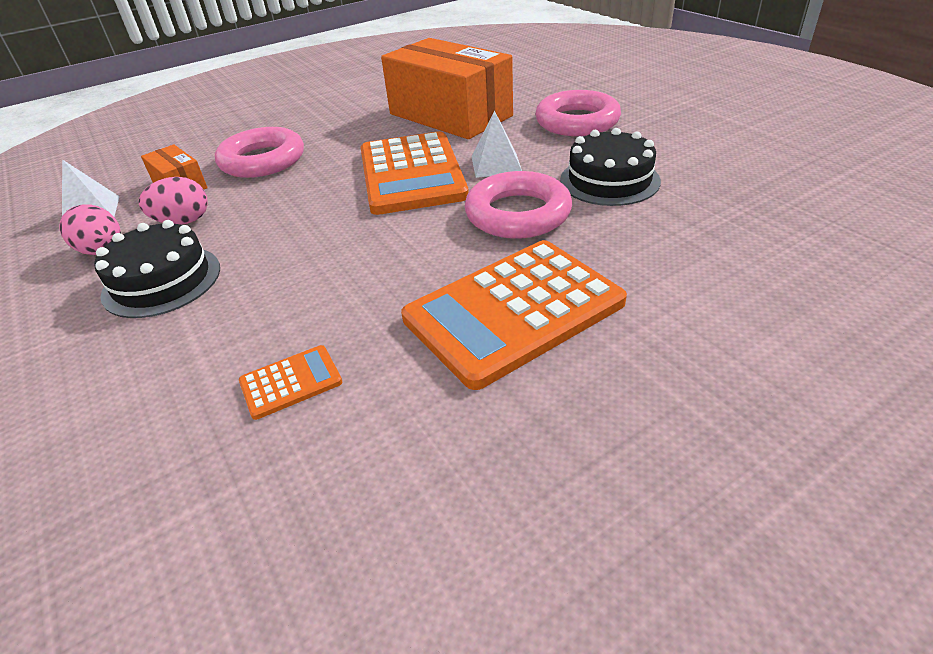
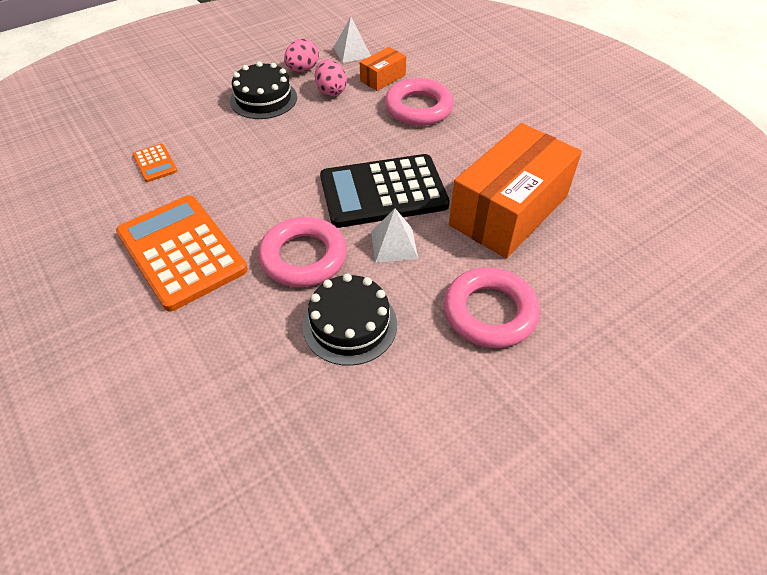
camera: 85 degrees right, 10 degrees up
orange calculator [361,131,469,215] -> black calculator [320,154,450,228]

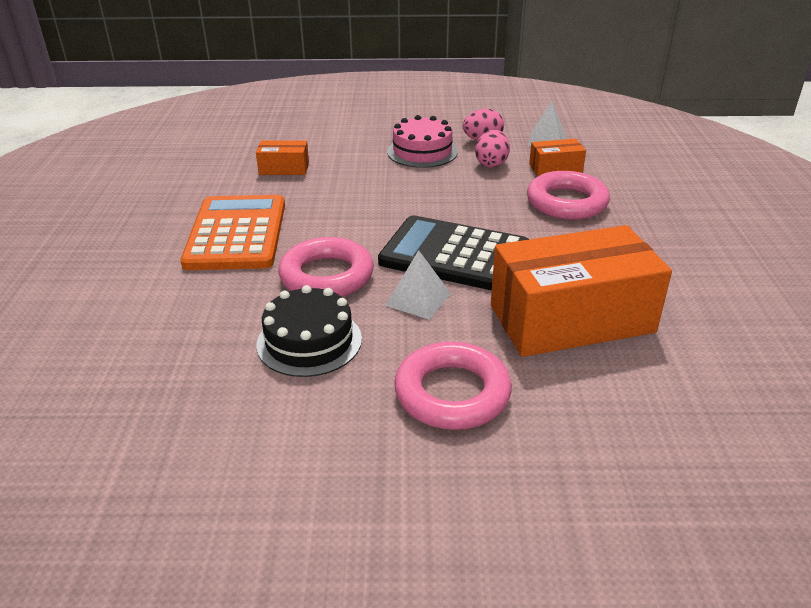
camera: 35 degrees right, 15 degrees down
orange calculator [133,144,177,182] -> orange box [256,140,309,175]
black cake [230,61,297,119] -> pink cake [387,115,458,168]

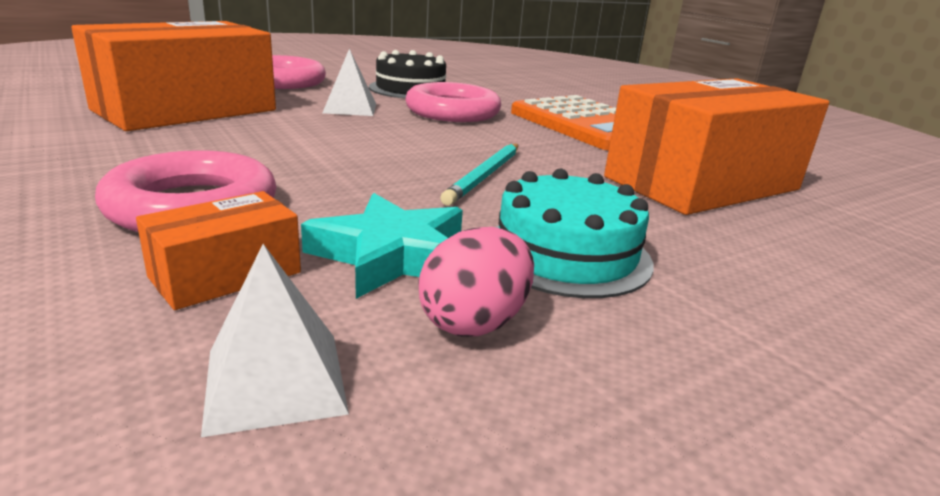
camera: 145 degrees right, 10 degrees down
orange box [256,140,309,175] -> orange box [604,78,829,215], size x2.22
black calculator [378,215,529,291] -> none
pink cake [387,115,458,168] -> turquoise cake [496,168,654,298]
pink egg [475,130,510,168] -> turquoise star [301,193,463,299]
none -> turquoise pencil [440,144,518,206]

